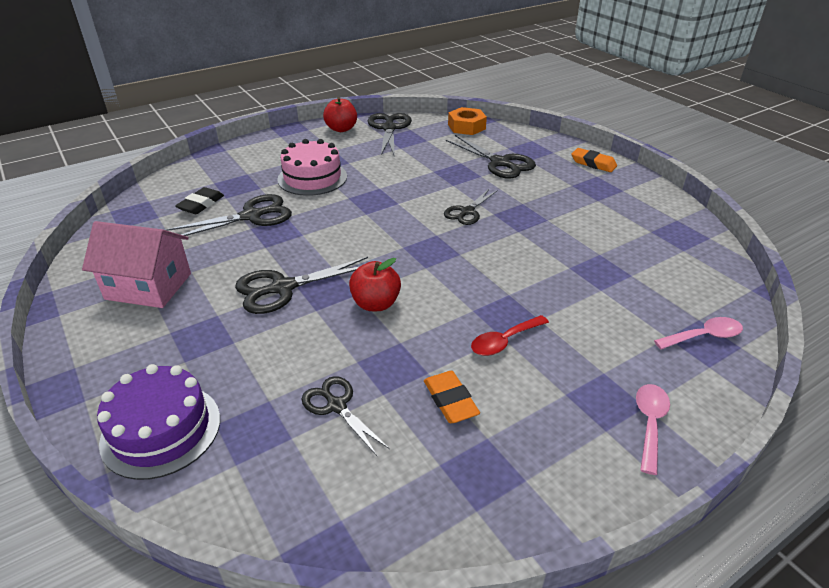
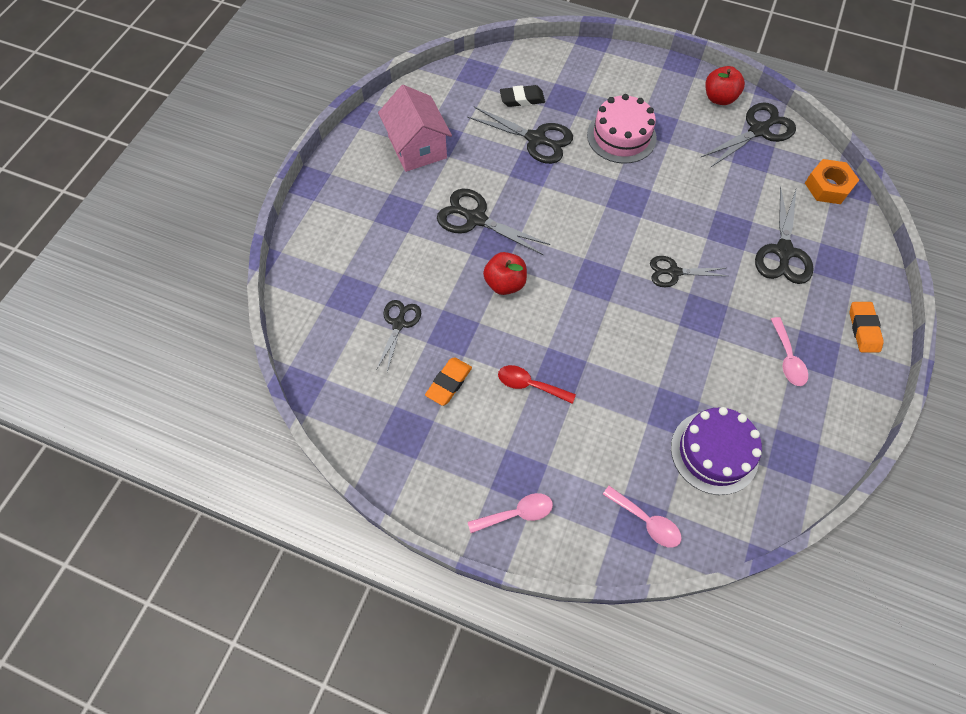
camera: 55 degrees right, 25 degrees up
purple cake [97,364,220,480] -> purple cake moved to [671,407,762,495]
none -> pink spoon [771,317,808,386]

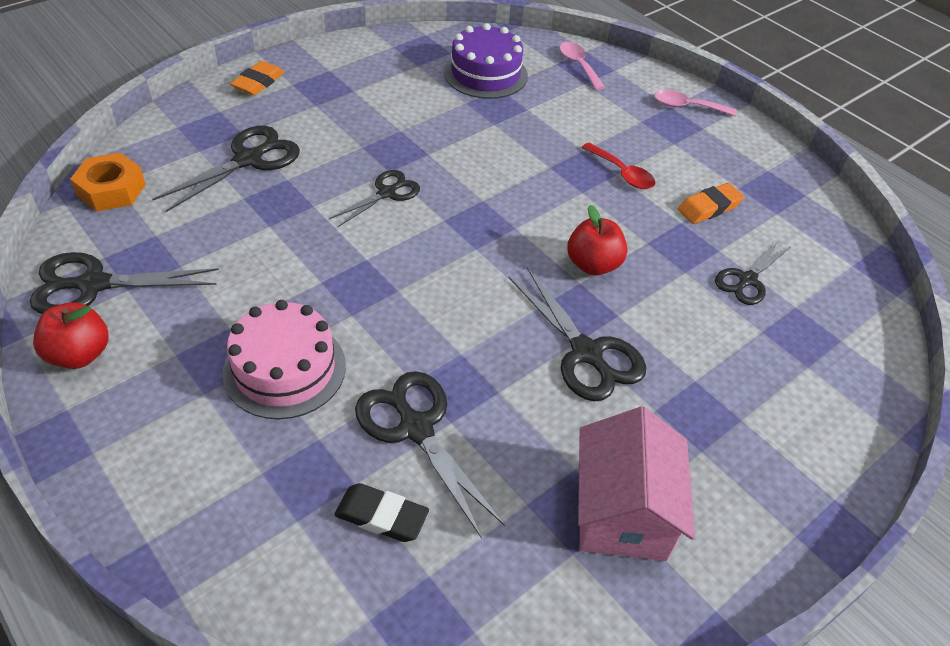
camera: 155 degrees left, 15 degrees down
black scissors [650,256,727,287] -> black scissors turned 75 degrees counterclockwise [329,170,420,227]
pink spoon [771,317,808,386] -> none

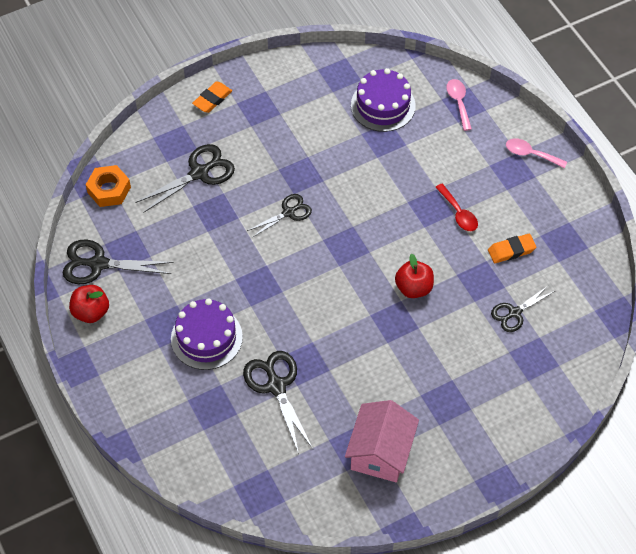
camera: 15 degrees right, 10 degrees up
pink cake [223,300,346,419] -> purple cake [171,298,243,370]
black eraser [334,483,429,542] -> none
black scissors [509,267,646,401] -> none

